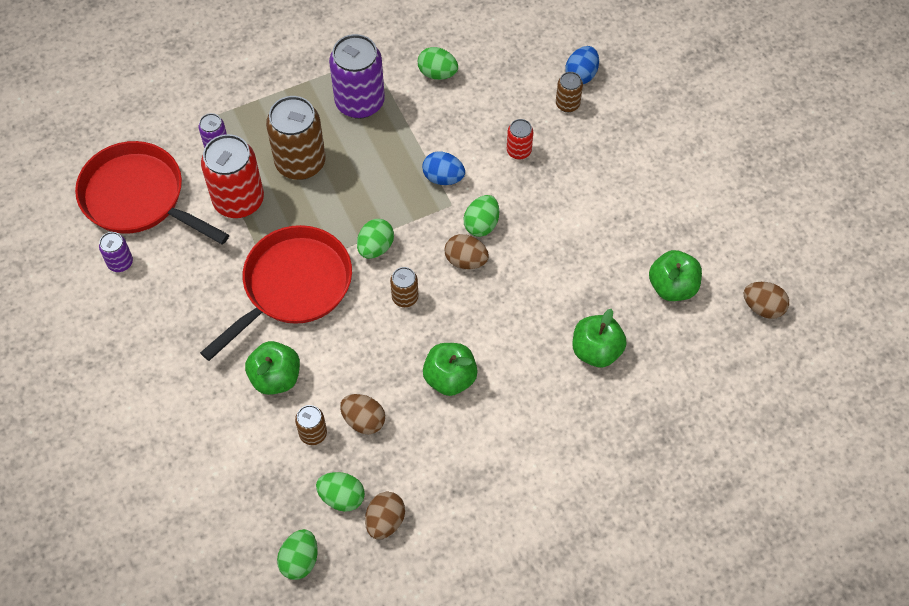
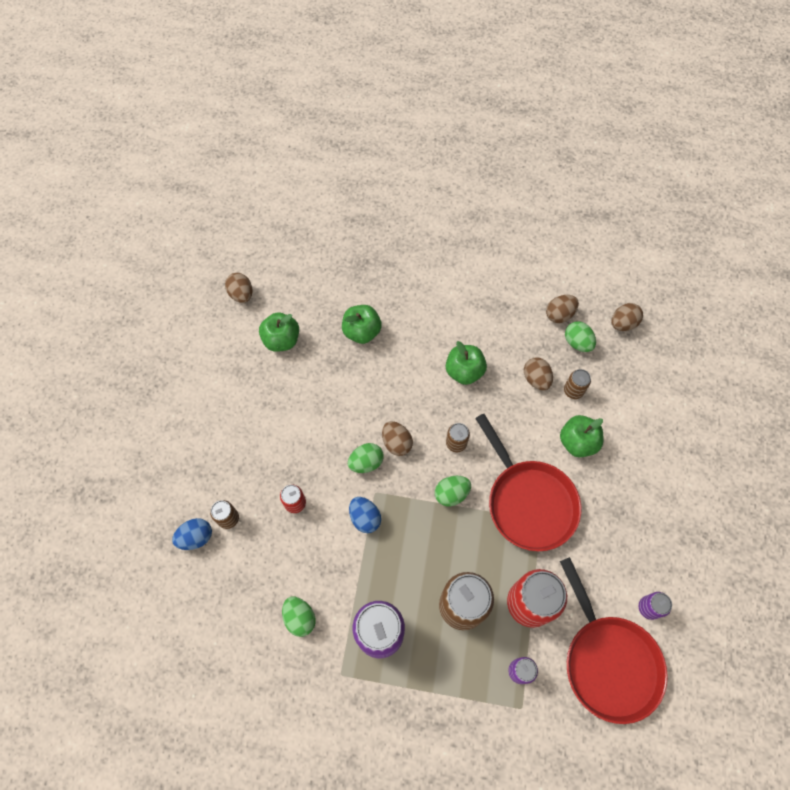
camera: 145 degrees left, 5 degrees up
red pan [200,225,352,361] -> red pan turned 105 degrees counterclockwise [475,414,581,551]
green egg [277,529,318,580] -> brown egg [611,303,643,331]

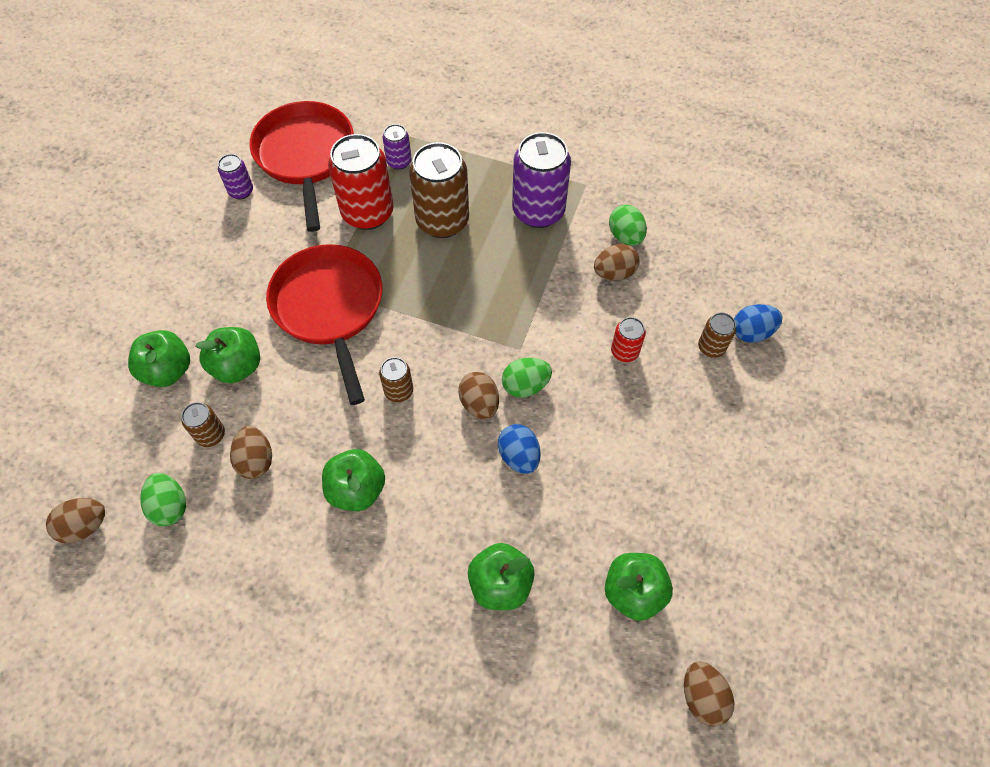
camera: 170 degrees left, 5 degrees down
blue egg [349,497,381,533] -> blue egg moved to [498,424,541,474]
green egg [435,476,471,507] -> none
brown egg [546,295,579,323] -> brown egg moved to [594,244,640,281]
none -> green apple [128,330,190,387]

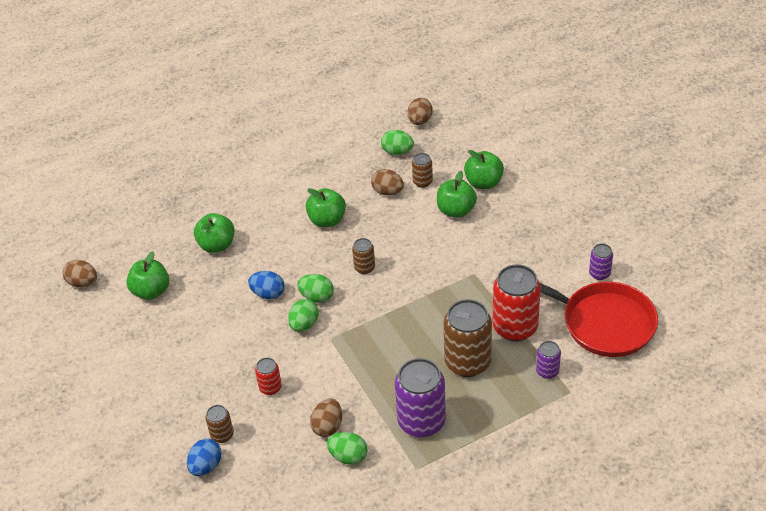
camera: 135 degrees right, 15 degrees down
red pan [266,244,382,405] -> none
brown egg [458,372,499,419] -> green egg [297,274,334,303]

